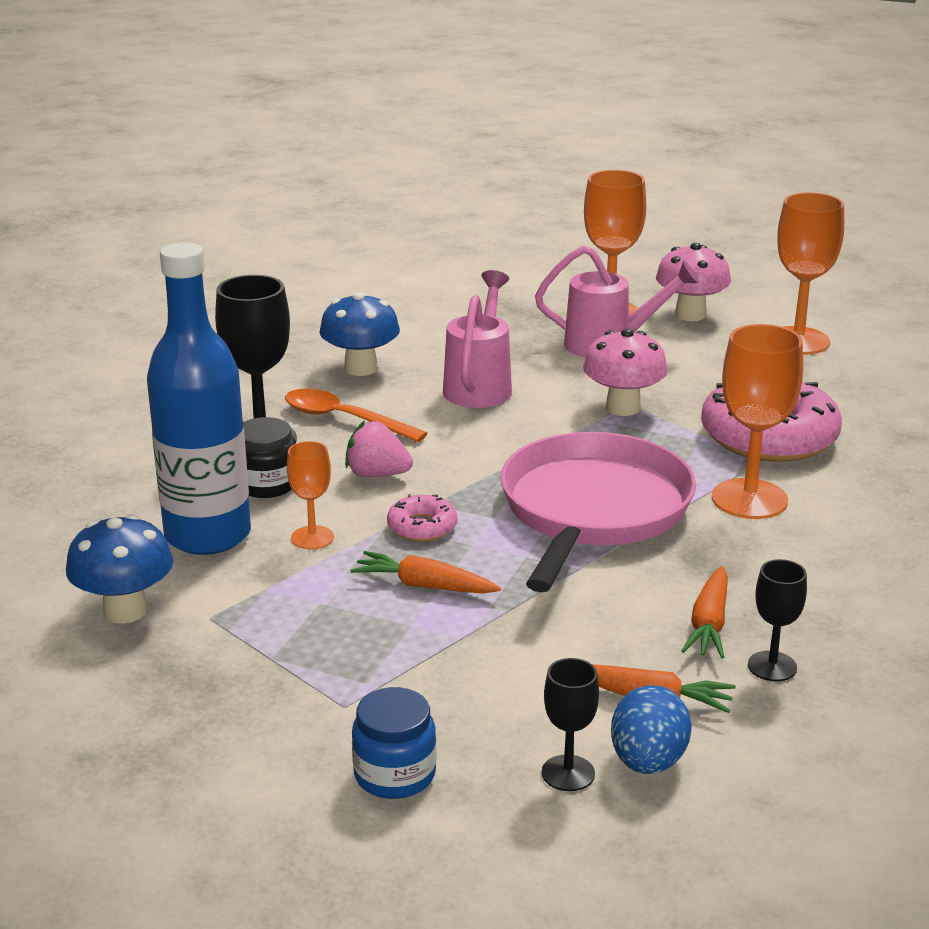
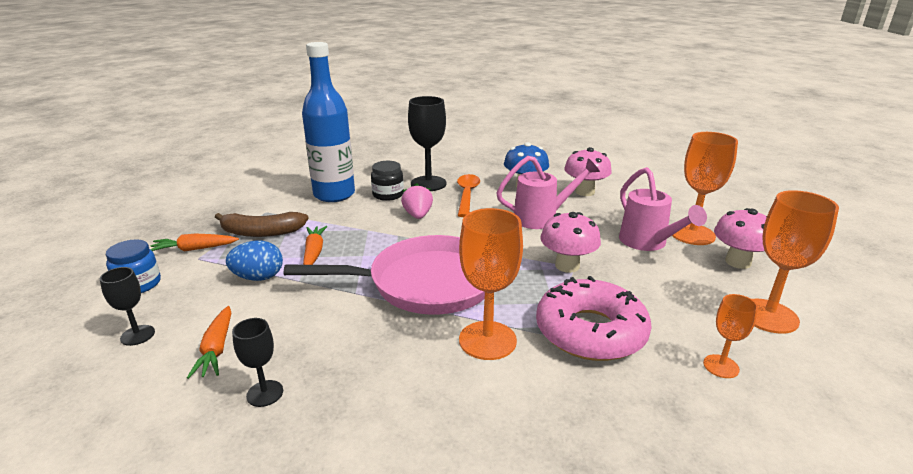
camera: 65 degrees right, 0 degrees up
blue mushroom [66,514,173,623] -> none
orange goblet [287,441,334,549] -> orange goblet moved to [703,294,758,378]
pink donut [387,494,457,541] -> none
blue egg [611,685,692,774] -> blue egg moved to [226,241,283,281]
orange carrot [681,566,728,658] -> orange carrot moved to [150,233,239,252]
none -> brown banana [215,212,308,237]
none -> pink mushroom [564,147,612,196]

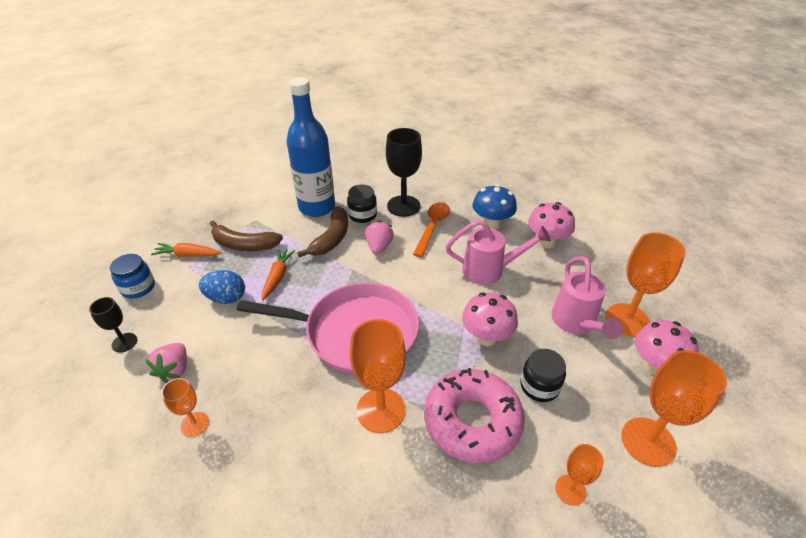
camera: 15 degrees right, 15 degrees up
orange carrot [187,306,231,379] -> pink strawberry [145,343,187,383]
black goblet [232,318,283,407] -> orange goblet [161,378,209,437]
none -> brown banana [297,206,348,258]
none -> black jar [520,349,566,402]

